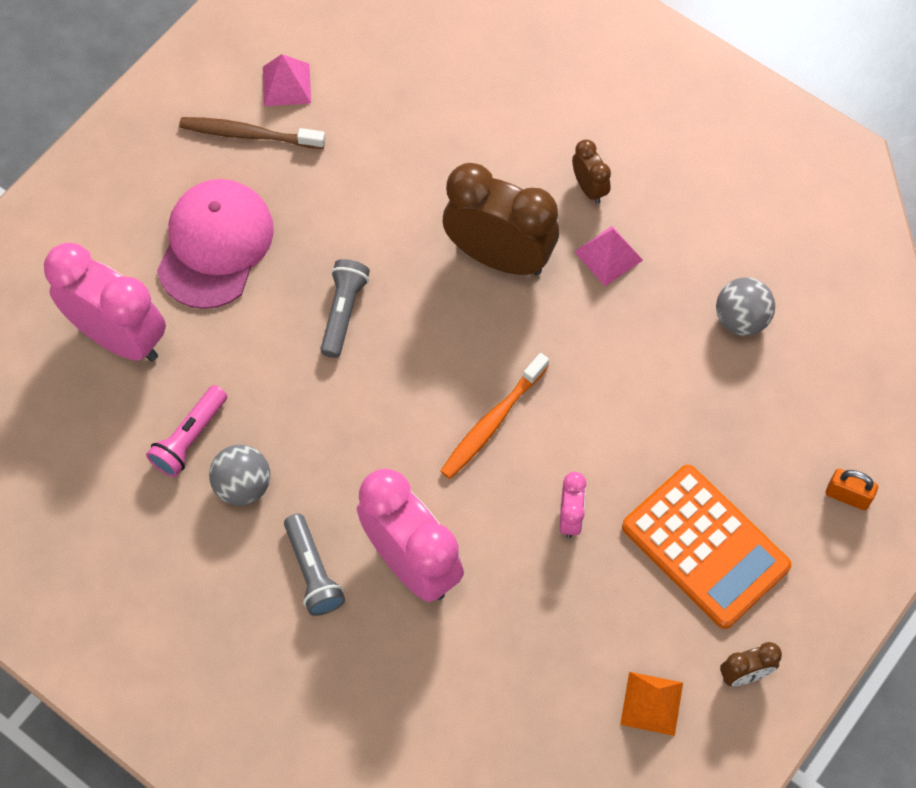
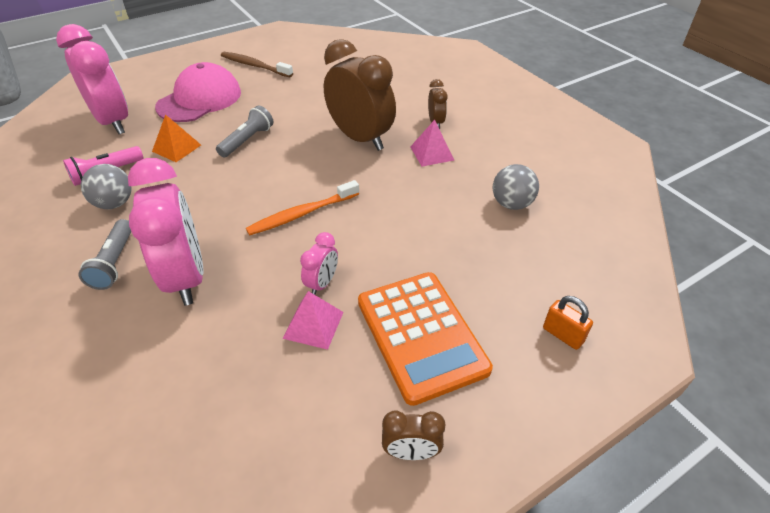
camera: 20 degrees right, 20 degrees down
pink pyramid [263,54,311,106] -> pink pyramid moved to [283,291,343,350]
orange pyramid [620,672,683,736] -> orange pyramid moved to [152,114,201,162]

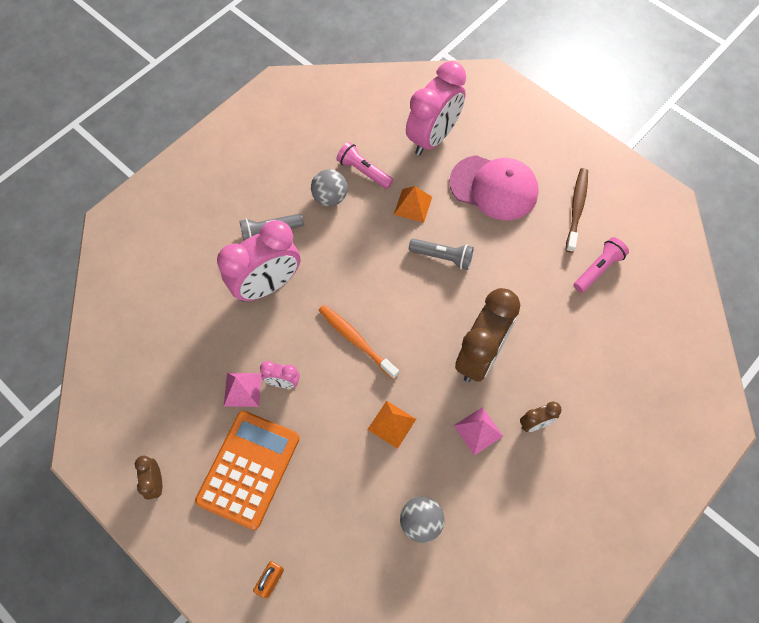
camera: 75 degrees right, 20 degrees up
orange calculator [358,272,493,406] -> orange calculator turned 150 degrees clockwise [195,411,300,530]
none -> orange pyramid [367,401,416,449]
none -> pink flashlight [574,237,629,293]

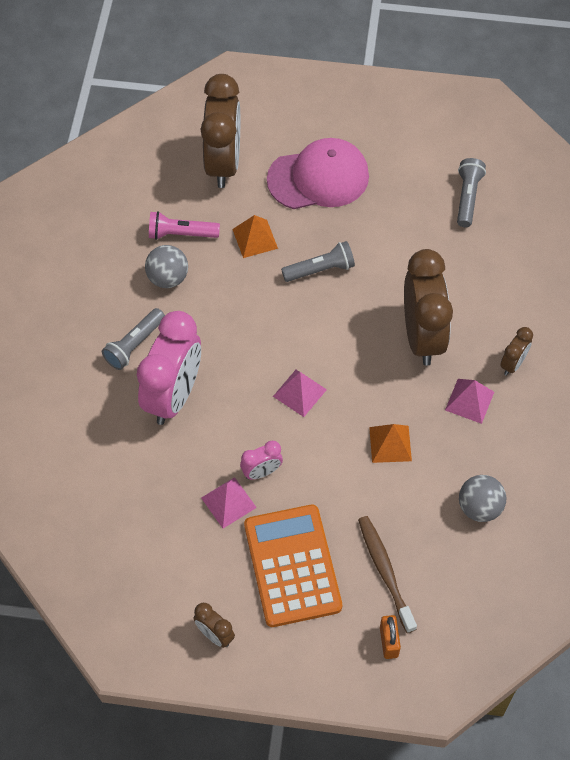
camera: 35 degrees left, 5 degrees down
orange toothbrush [318,305,399,379] -> pink pyramid [273,370,327,417]
pink clock [406,61,466,155] -> brown clock [200,74,240,188]
brown toothbrush [566,168,588,253] -> brown toothbrush moved to [358,516,417,633]
pink flashlight [574,237,629,293] -> grey flashlight [457,158,486,227]

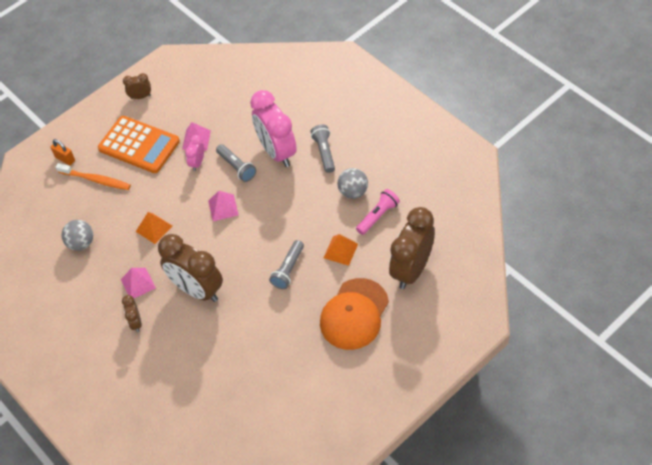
camera: 135 degrees right, 5 degrees down
brown clock [200,74,240,188] -> brown clock turned 75 degrees clockwise [389,207,435,289]
pink cap [267,138,369,209] -> orange cap [320,278,389,350]
brown toothbrush [358,516,417,633] -> orange toothbrush [56,163,131,190]
grey flashlight [457,158,486,227] -> grey flashlight moved to [216,144,256,182]

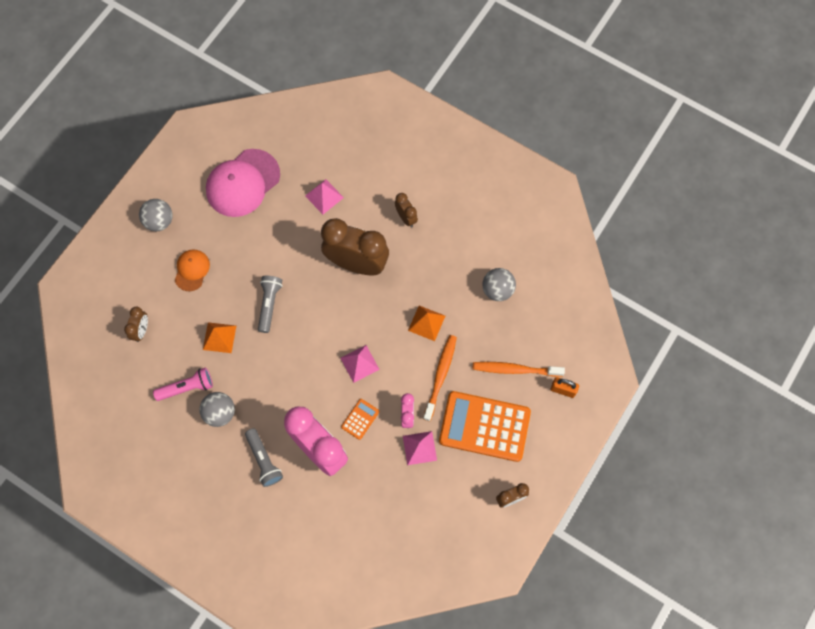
camera: 160 degrees right, 15 degrees up
pink pyramid [121,268,156,298] -> pink pyramid moved to [305,179,344,214]
grey flashlight [216,144,256,182] -> orange calculator [341,399,379,440]
orange cap [320,278,389,350] -> orange cap [175,250,210,291], size x0.54
pink flashlight [356,189,400,235] -> pink flashlight turned 135 degrees counterclockwise [153,367,213,401]
brown clock [389,207,435,289] -> brown clock [124,307,148,342], size x0.46
none -> grey ball [139,199,173,231]
none -> pink cap [206,149,280,217]
none -> orange toothbrush [423,335,457,421]

